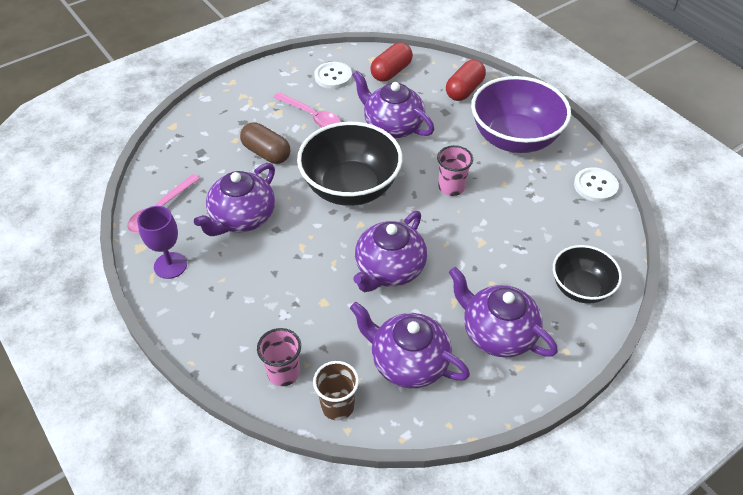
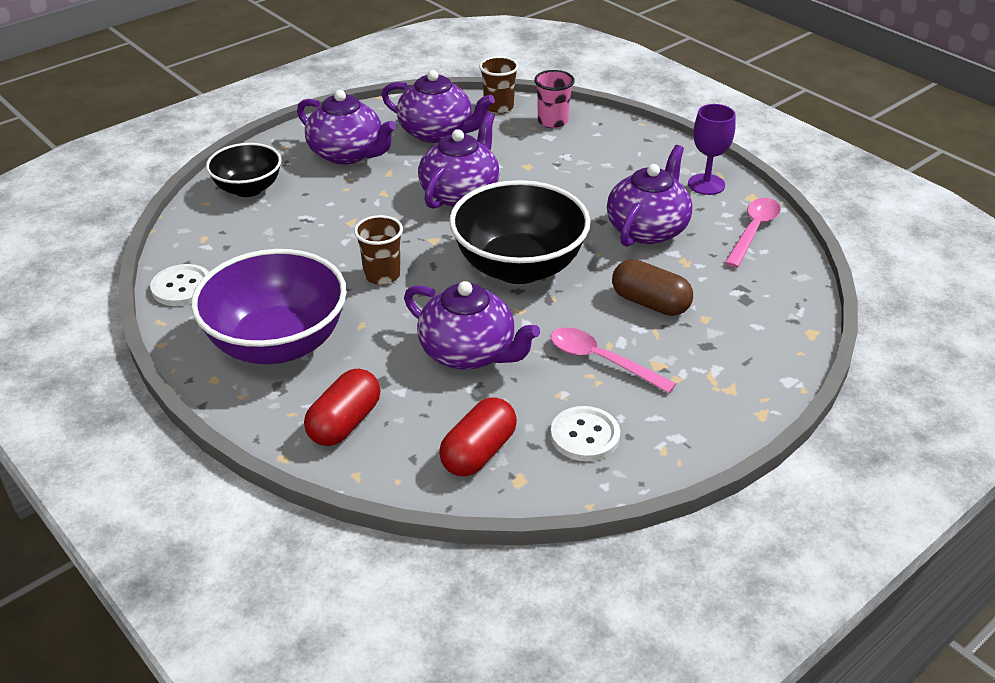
camera: 175 degrees right, 10 degrees down
pink cup [437,145,473,196] -> brown cup [354,215,403,285]

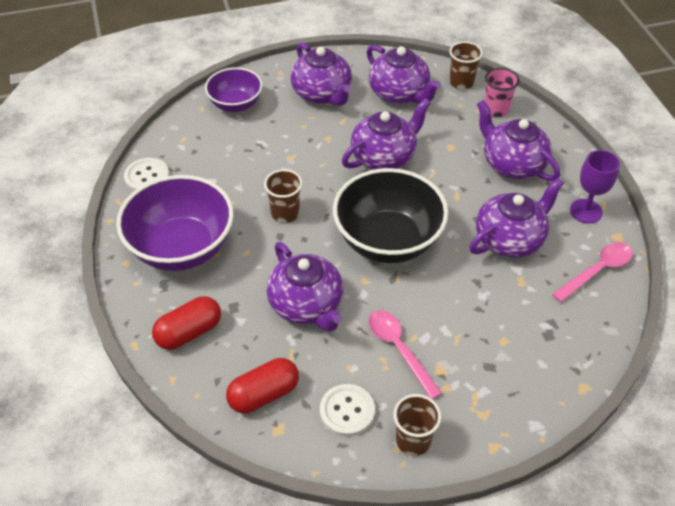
camera: 25 degrees right, 10 degrees up
black bowl [206,143,281,197] -> purple bowl [205,67,263,112]
brown capsule [612,259,693,316] -> none
none -> brown cup [393,394,441,456]
none -> purple teapot [477,100,560,181]

